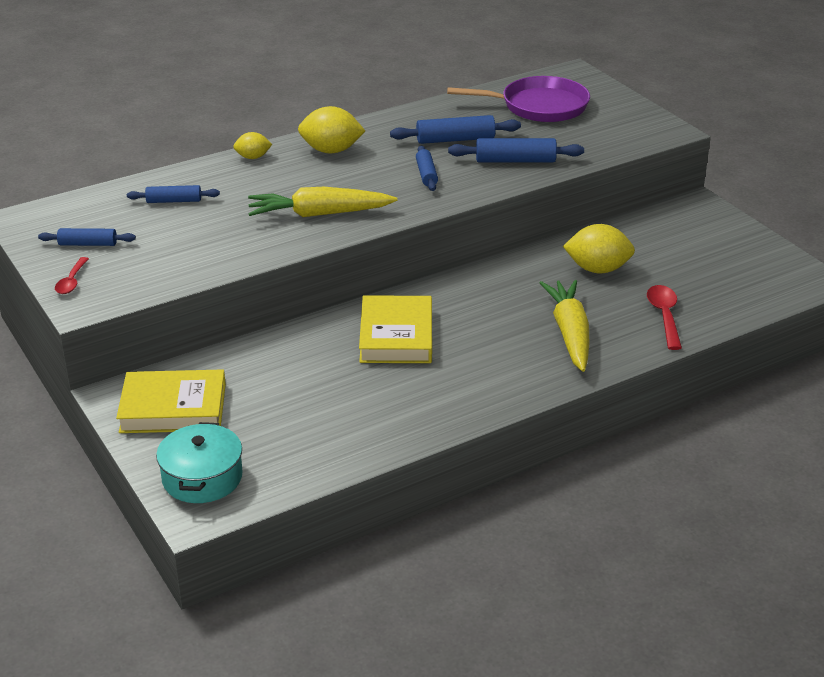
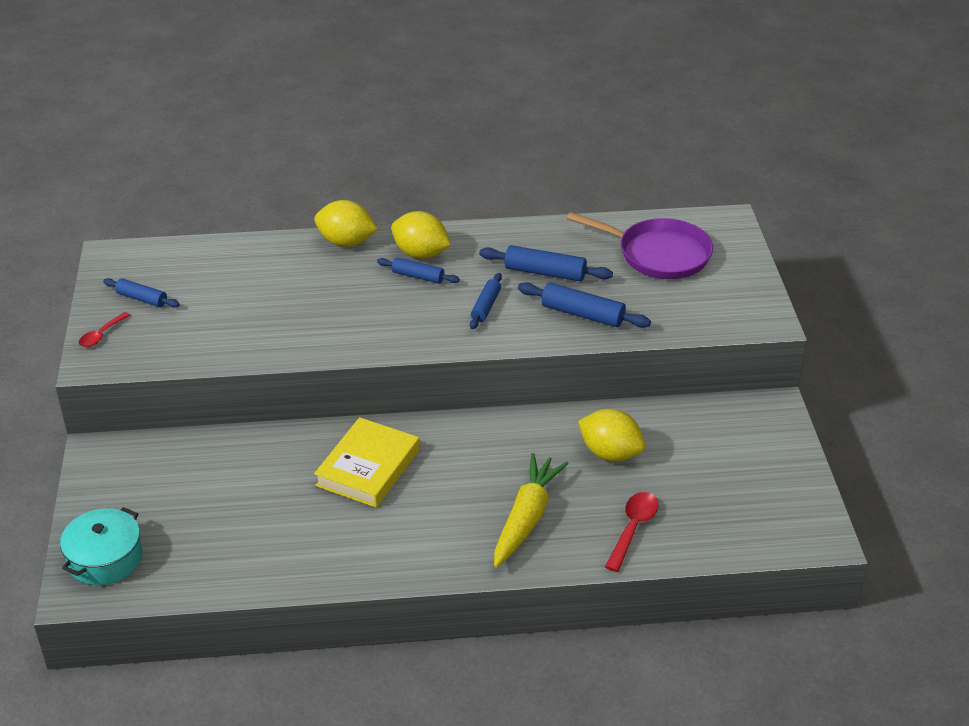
camera: 25 degrees right, 5 degrees up
yellow book [116,369,226,433] -> none
blue rolling pin [127,185,220,203] -> blue rolling pin moved to [377,258,460,283]
yellow lemon [233,132,272,159] -> yellow lemon [314,200,378,247], size x1.75
yellow carrot [248,187,397,217] -> none

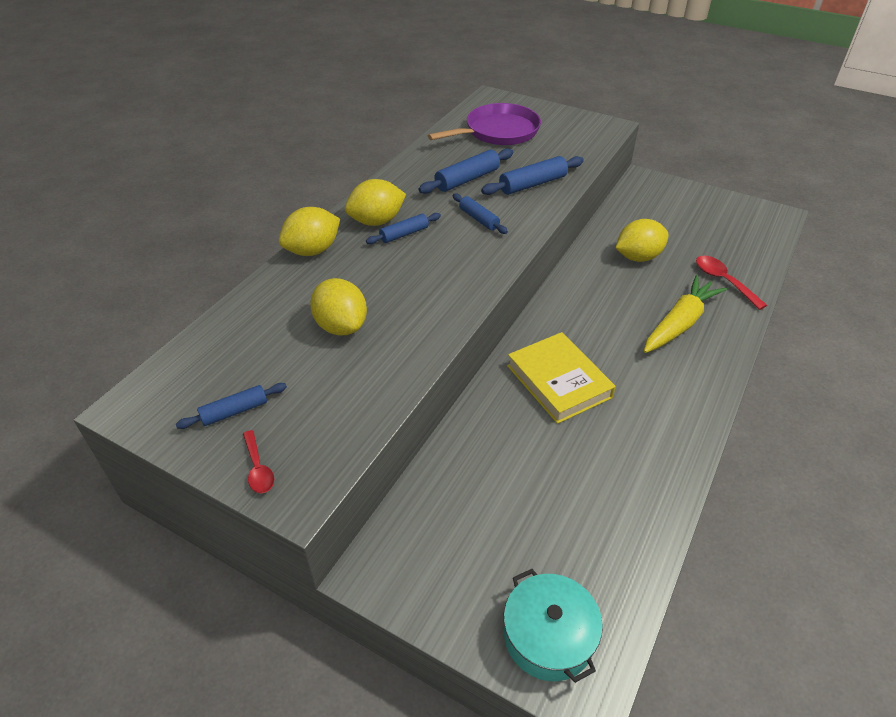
camera: 55 degrees left, 5 degrees up
yellow carrot [494,453,569,567] -> yellow carrot turned 75 degrees clockwise [644,275,727,353]
none -> yellow lemon [310,278,367,335]

